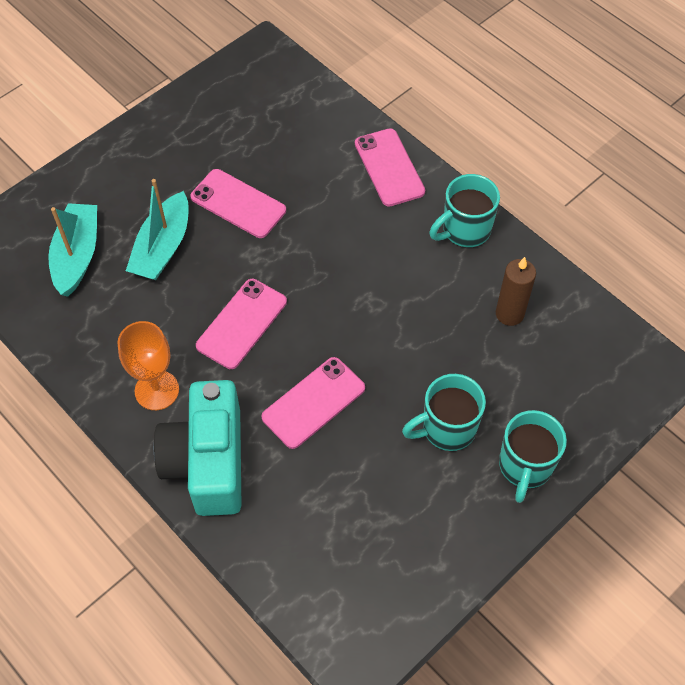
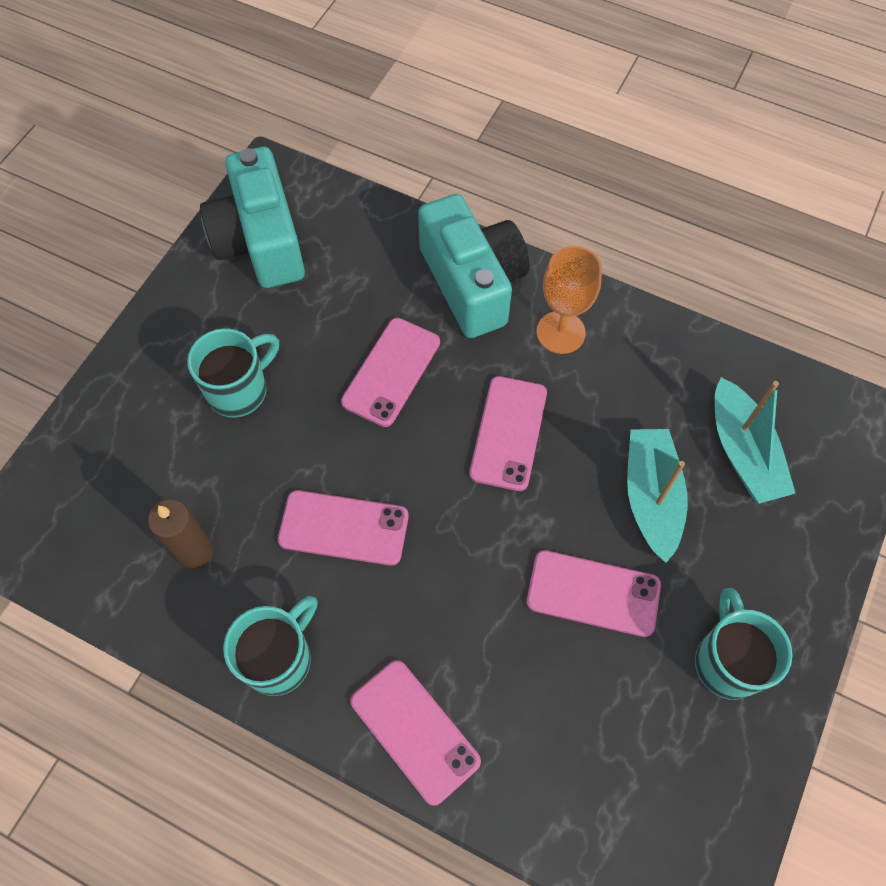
camera: 160 degrees right, 5 degrees up
turquoise mug [499,410,567,503] -> turquoise mug moved to [695,588,792,700]
none -> turquoise camera [200,147,305,288]
none -> pink phone [278,490,409,566]

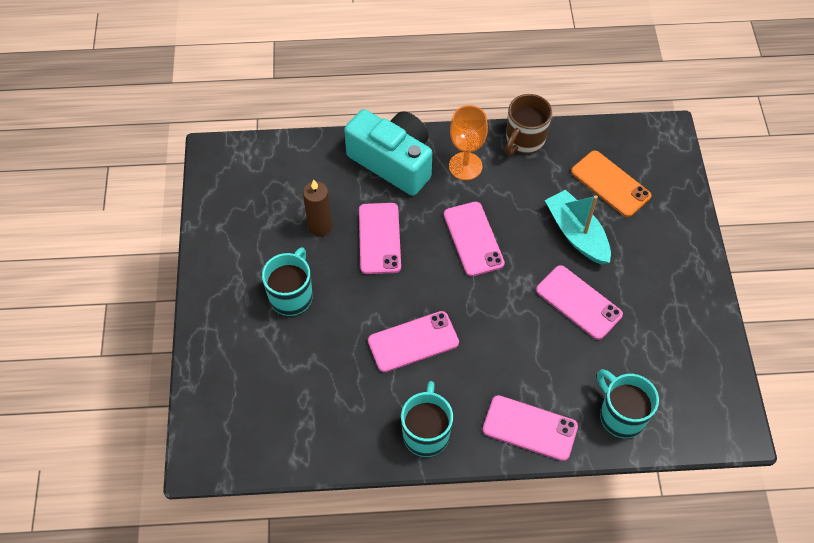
camera: 30 degrees left, 5 degrees down
brown candle [148,499,213,569] -> brown candle moved to [303,180,332,237]
turquoise camera [200,147,305,288] -> none
pink phone [526,550,661,637] -> pink phone turned 60 degrees clockwise [536,265,623,340]
turquoise mug [695,588,792,700] -> turquoise mug moved to [597,369,659,438]
turquoise boat [715,377,796,504] -> orange phone [571,151,651,217]
none -> brown mug [505,94,552,155]

